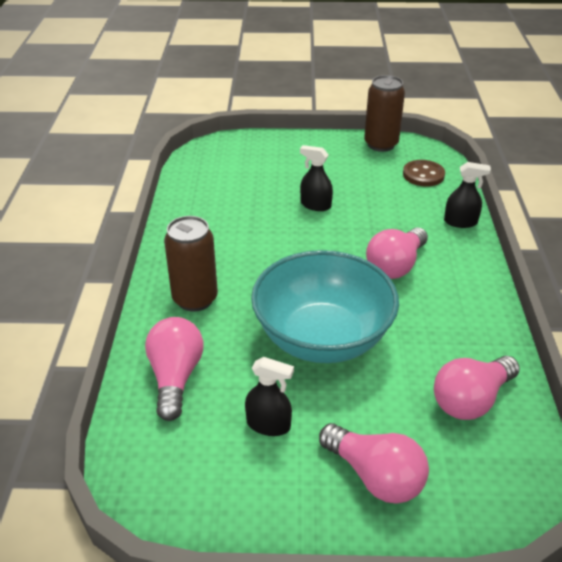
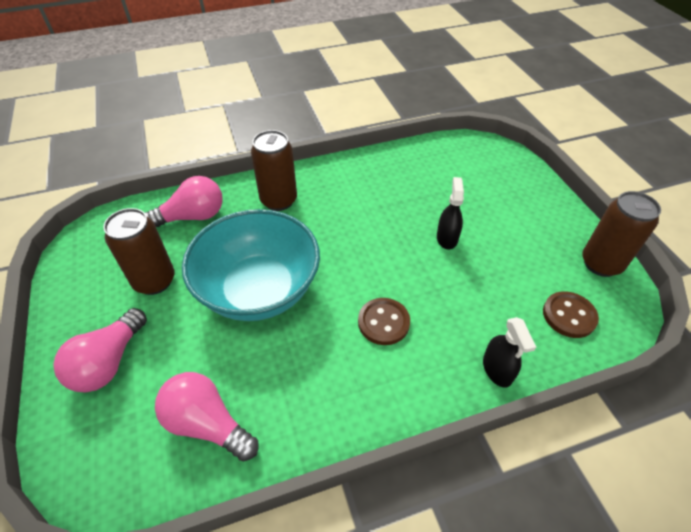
camera: 70 degrees right, 10 degrees up
black spray bottle [245,357,294,436] -> brown can [103,208,174,295]
pink light bulb [366,227,428,279] -> brown button [358,298,410,345]

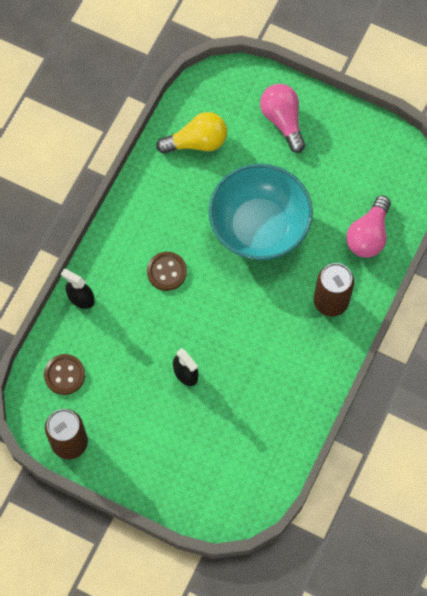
camera: 135 degrees right, 20 degrees up
brown can [103,208,174,295] -> none
pink light bulb [155,372,259,461] -> yellow light bulb [156,112,227,154]

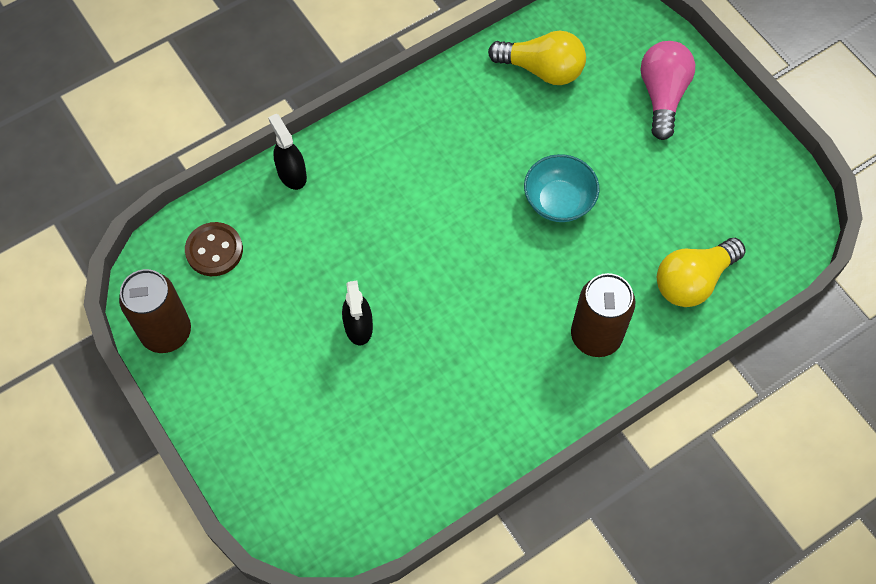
camera: 30 degrees right, 5 degrees down
brown button [147,252,187,291] -> none
turquoise bowl [209,164,313,260] -> turquoise bowl [524,154,599,222], size x0.52
pink light bulb [346,195,391,258] -> yellow light bulb [657,238,745,307]

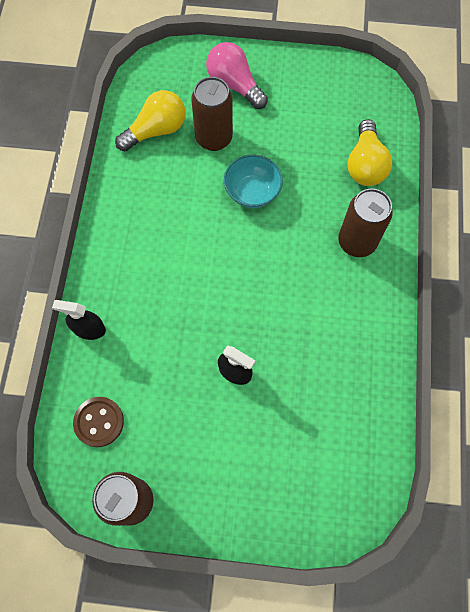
camera: 50 degrees left, 5 degrees up
none -> brown can [191,77,233,151]

